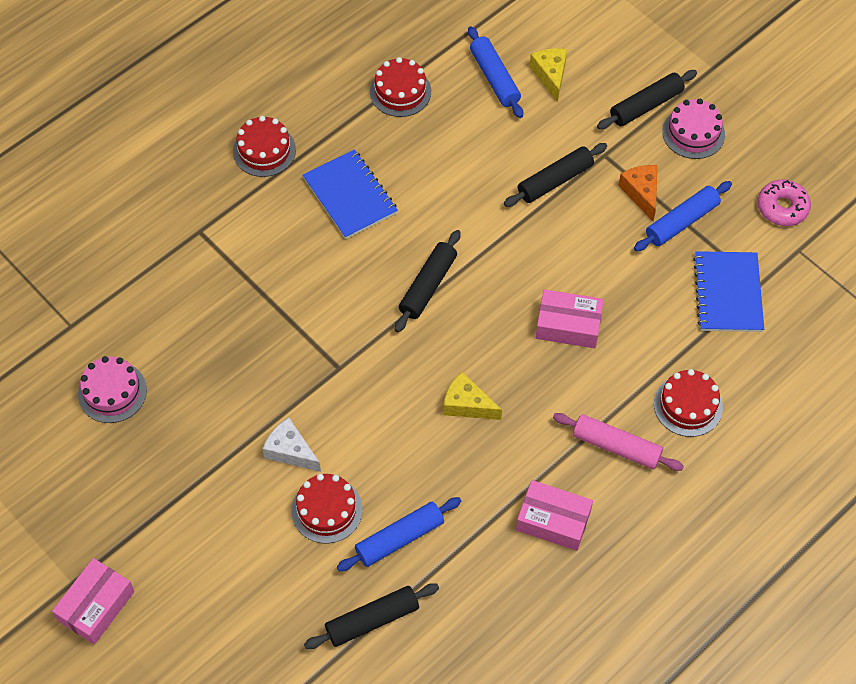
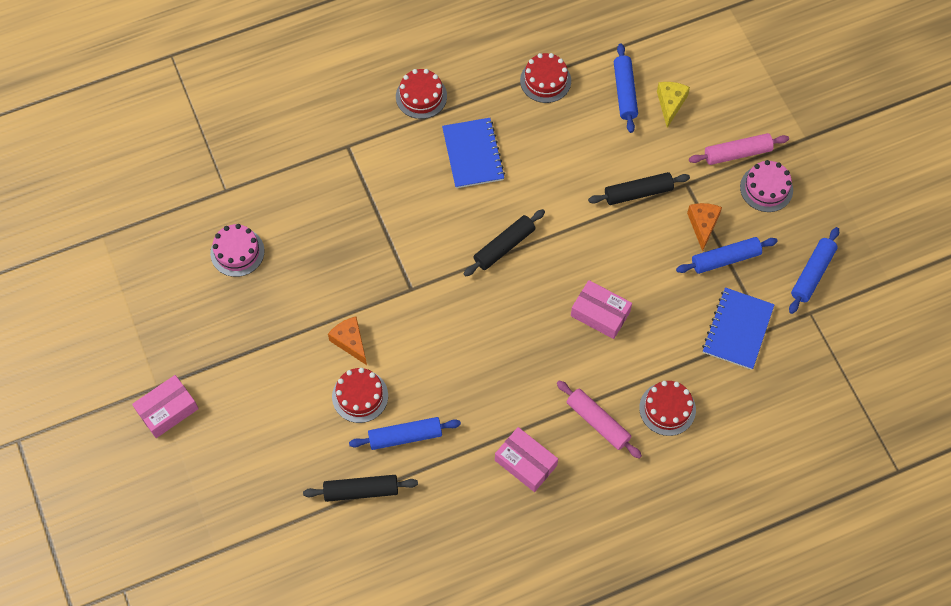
camera: 20 degrees right, 5 degrees up
white cheese [263,418,321,472] -> orange cheese [328,316,367,365]
yellow cheese [443,372,502,420] -> none
black rolling pin [597,70,697,129] -> pink rolling pin [689,133,789,165]
pink donut [758,179,811,226] -> blue rolling pin [789,227,839,314]

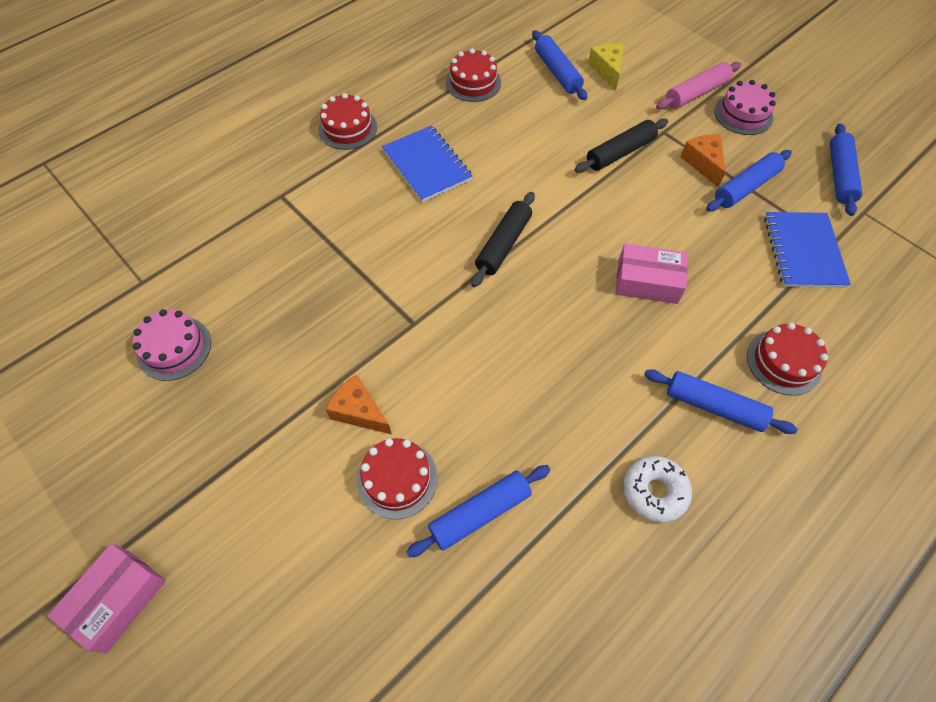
camera: 20 degrees left, 5 degrees down
black rolling pin [303,475,418,502] -> none
pink box [495,427,558,492] -> white donut [623,456,692,523]
pink rolling pin [557,380,642,458] -> blue rolling pin [644,370,797,434]

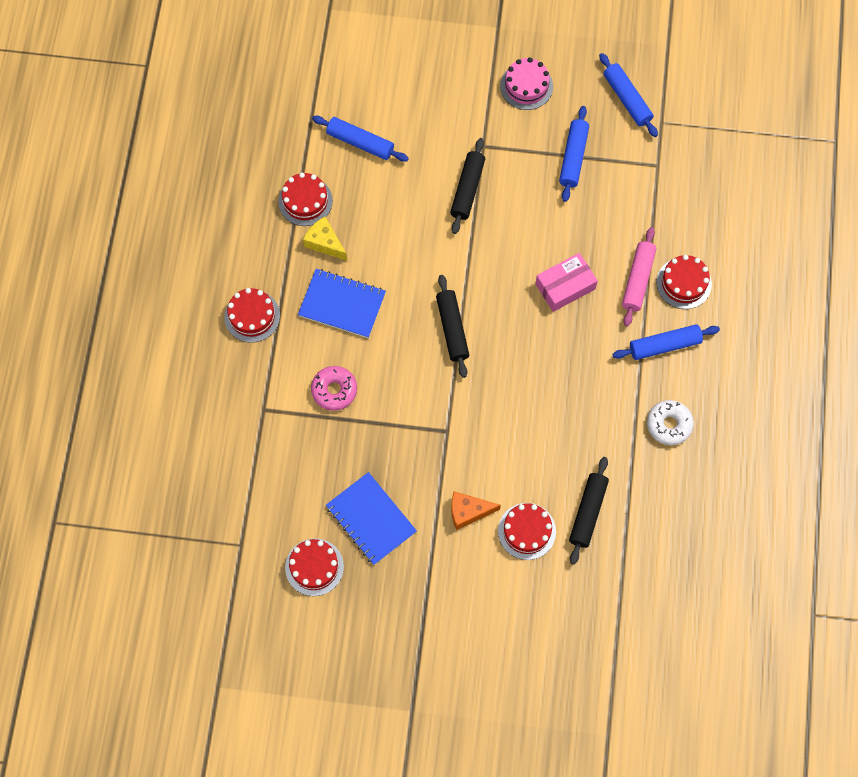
camera: 40 degrees left, 10 degrees up
pink box [47,544,166,653] -> none
pink cake [133,309,211,381] -> red cake [285,538,344,596]
blue rolling pin [406,465,550,558] -> black rolling pin [569,457,609,565]
yellow cheese [588,43,624,91] -> yellow cheese moved to [303,217,347,261]
pink rolling pin [656,62,741,109] -> pink rolling pin moved to [622,227,657,326]
orange cheese [681,134,726,187] -> none
blue notebook [764,212,851,288] -> blue notebook moved to [326,472,417,565]
none -> pink donut [311,366,357,411]

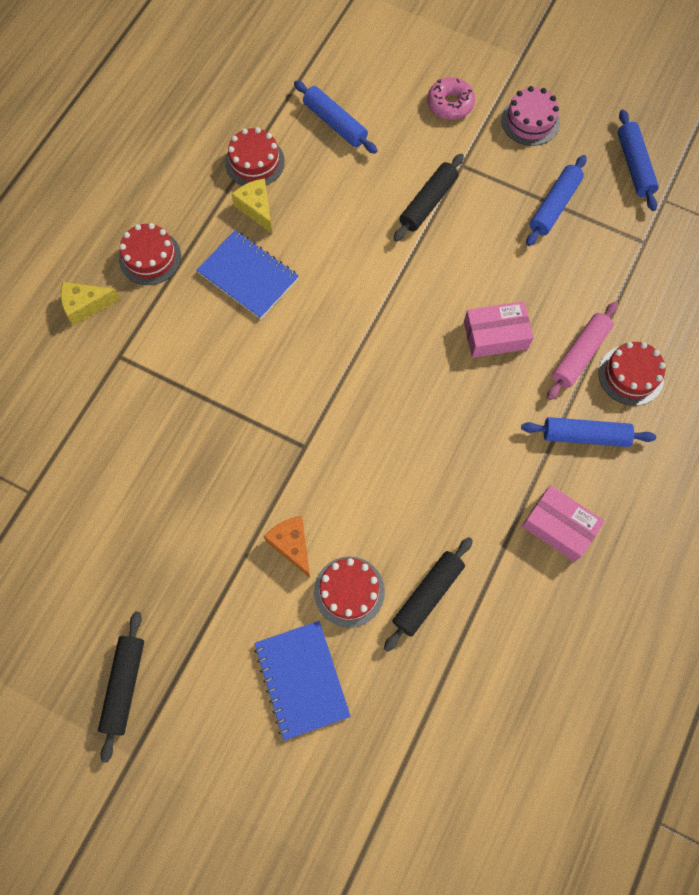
camera: 20 degrees right, 0 degrees up
red cake [285,538,344,596] -> none
pink donut [311,366,357,411] -> pink donut moved to [427,77,475,120]
blue notebook [326,472,417,565] -> blue notebook moved to [254,621,351,740]
black rolling pin [436,275,469,378] -> black rolling pin moved to [98,611,144,763]
orange cheese [451,491,501,530] -> orange cheese turned 45 degrees clockwise [264,516,310,578]
white donut [647,400,694,445] -> pink box [522,485,605,562]
none -> yellow cheese [61,282,120,326]

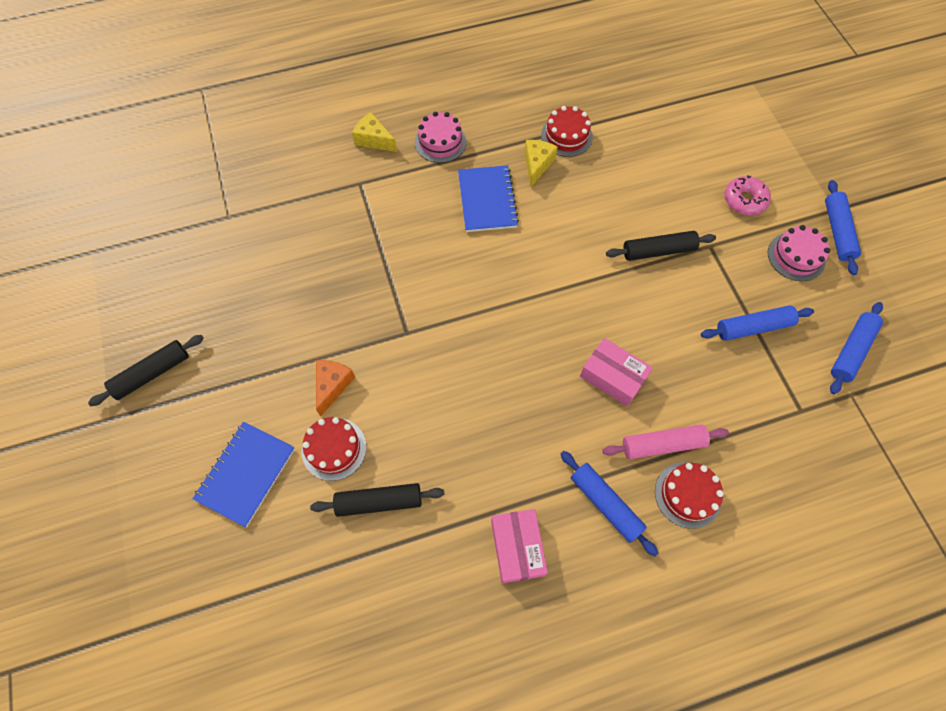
camera: 45 degrees right, 5 degrees down
red cake [119,223,181,285] -> pink cake [415,112,467,163]
blue rolling pin [294,80,378,154] -> blue rolling pin moved to [825,180,861,275]

